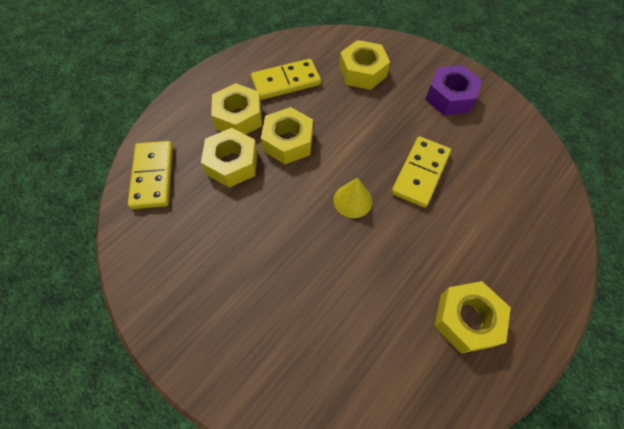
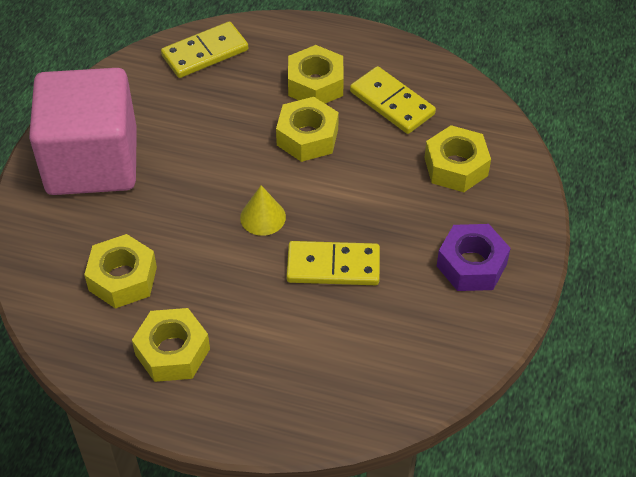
camera: 65 degrees right, 10 degrees down
yellow nut [201,128,258,188] -> yellow nut moved to [84,234,157,309]
none -> pink cube [29,68,137,195]

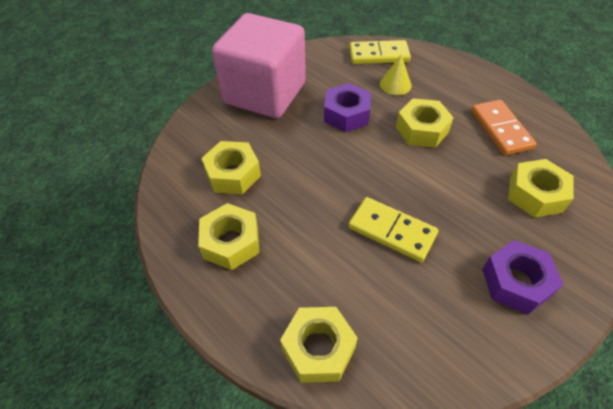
camera: 30 degrees right, 0 degrees up
yellow cone [240,185,286,236] -> yellow cone moved to [380,55,412,95]
yellow nut [288,45,344,104] -> yellow nut moved to [280,307,358,383]
yellow domino [350,66,436,134] -> orange domino [471,100,537,155]
none -> purple nut [324,83,371,132]

